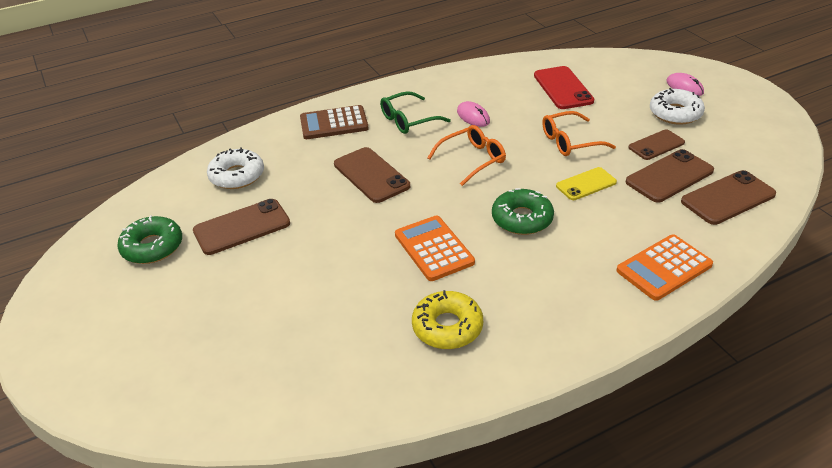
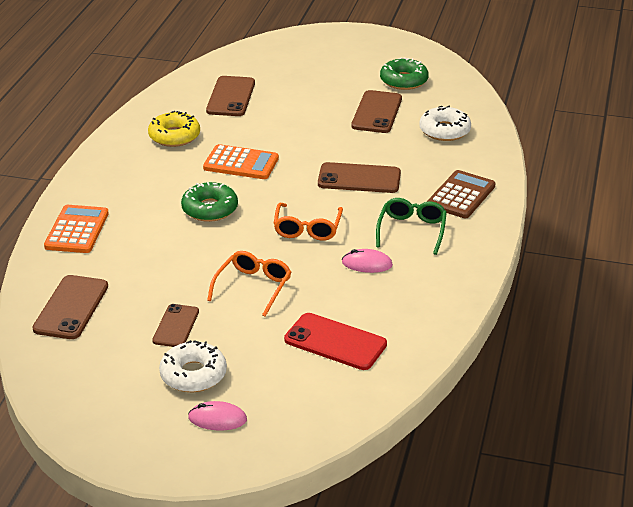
camera: 130 degrees right, 5 degrees down
yellow phone [556,167,617,200] -> none
brown phone [626,149,714,203] -> brown phone moved to [206,76,255,116]

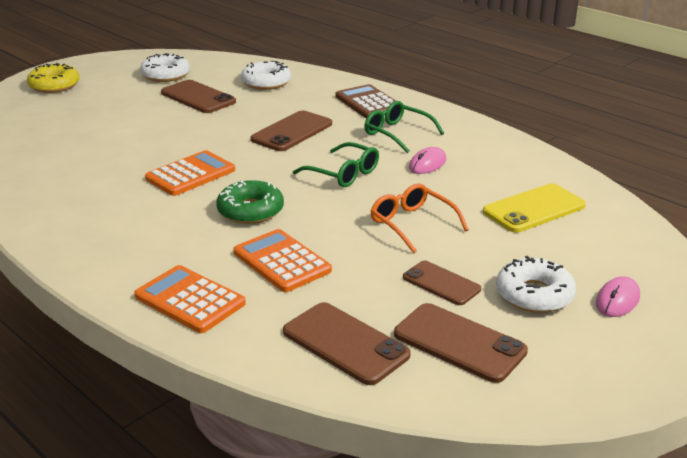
camera: 60 degrees left, 5 degrees down
yellow donut [148,111,200,147] -> yellow donut moved to [27,63,80,93]
brown phone [206,76,255,116] -> brown phone moved to [394,303,528,383]
orange glasses [273,203,343,241] -> green glasses [293,142,379,187]
red phone [284,313,387,370] -> yellow phone [483,184,586,232]
green donut [380,57,429,90] -> white donut [140,53,190,82]
none -> orange calculator [234,229,332,292]

